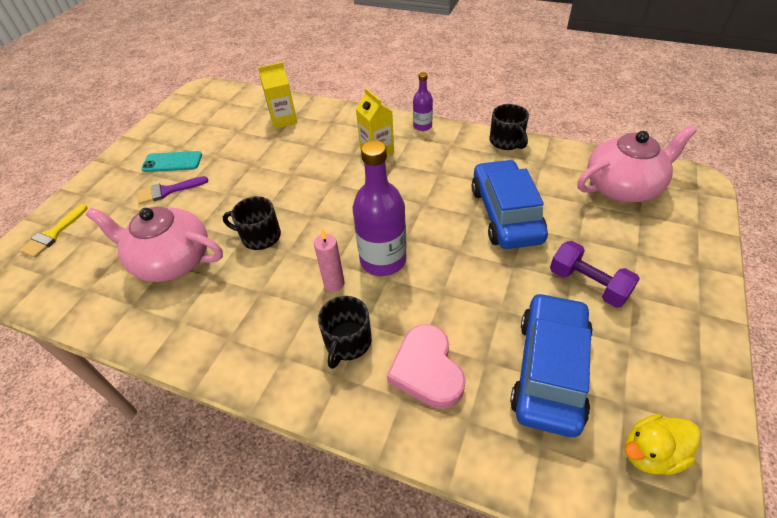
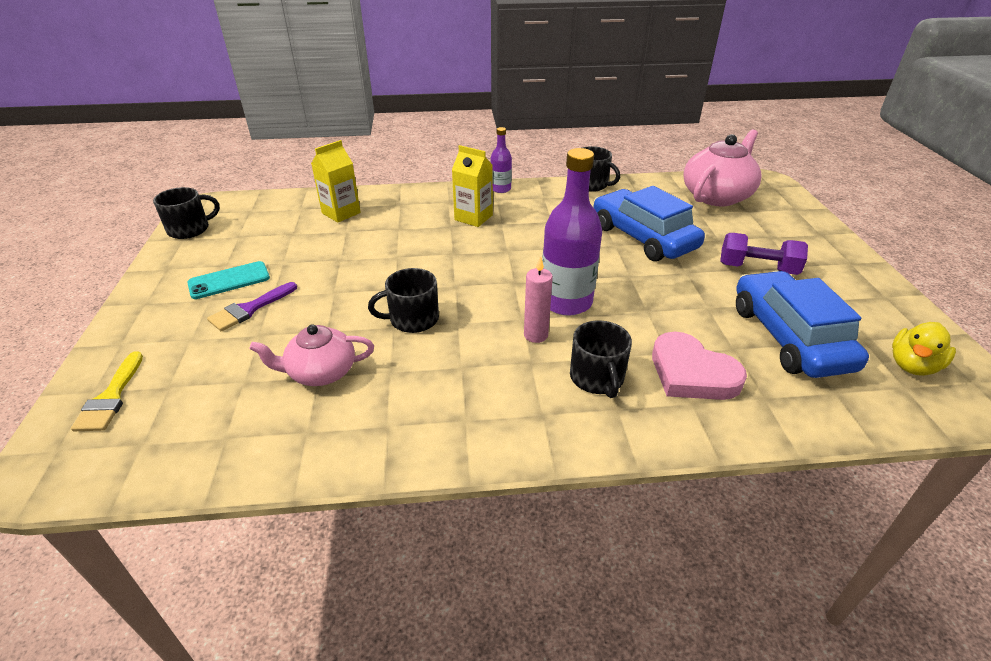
camera: 30 degrees left, 10 degrees down
pink teapot [86,207,223,282] -> pink teapot [249,324,374,386], size x0.63
none -> black mug [153,187,220,239]

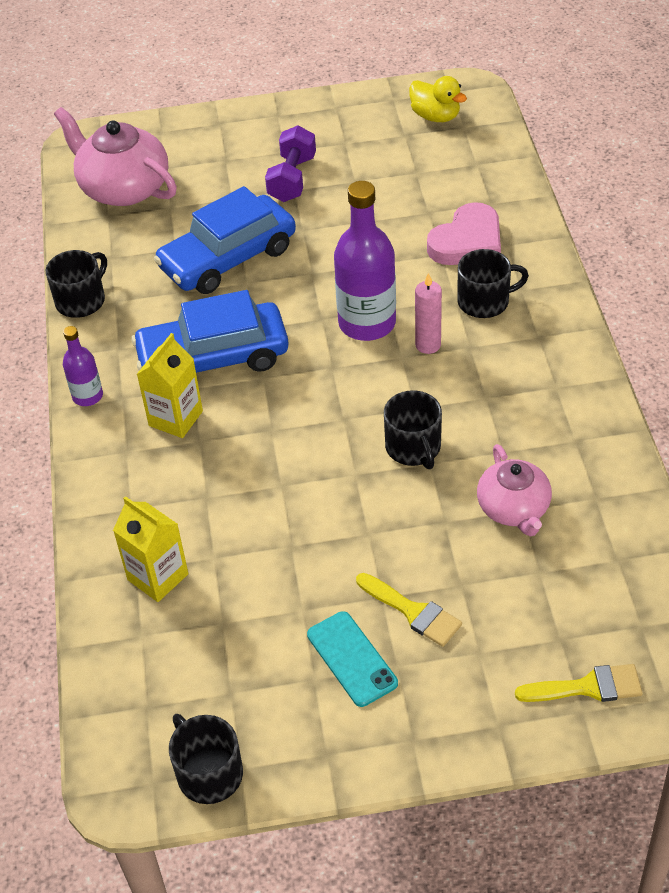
camera: 90 degrees left, 10 degrees up
purple brush [207,282,297,331] -> yellow brush [356,573,462,647]
blue car [736,271,869,378] -> blue car moved to [131,290,288,373]

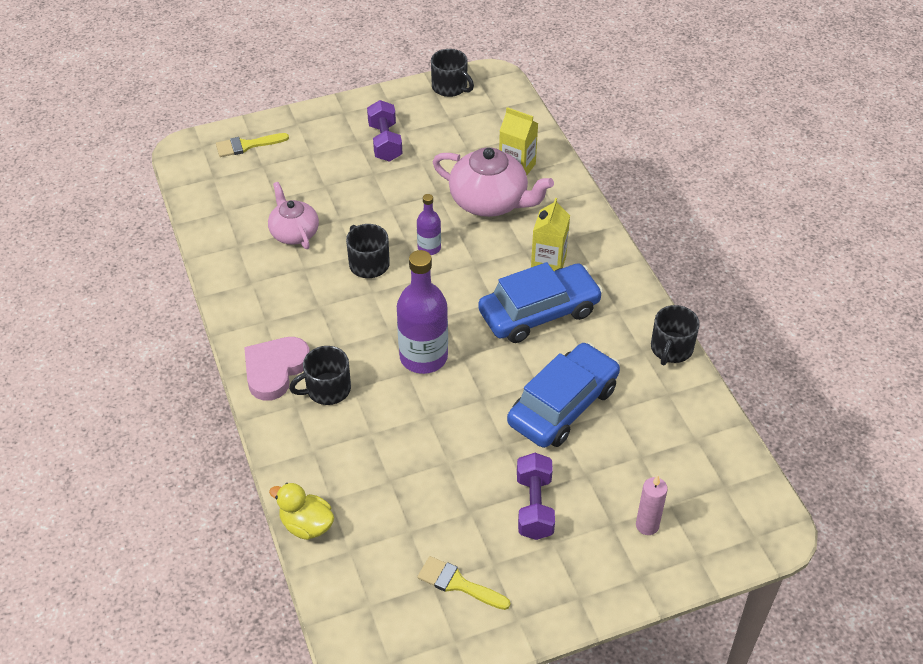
camera: 165 degrees right, 0 degrees up
pink teapot [54,107,177,206] -> pink teapot moved to [433,148,554,217]
purple bottle [63,326,103,406] -> purple bottle moved to [417,194,441,255]
turquoise phone [307,611,398,707] -> purple dumbbell [367,100,402,162]
yellow brush [356,573,462,647] -> yellow brush moved to [417,556,510,610]
yellow duck [409,76,467,122] -> yellow duck moved to [269,483,334,540]
pink candle [415,273,442,354] -> pink candle moved to [636,476,668,535]
pink heart [427,202,501,265] -> pink heart moved to [244,337,310,401]

